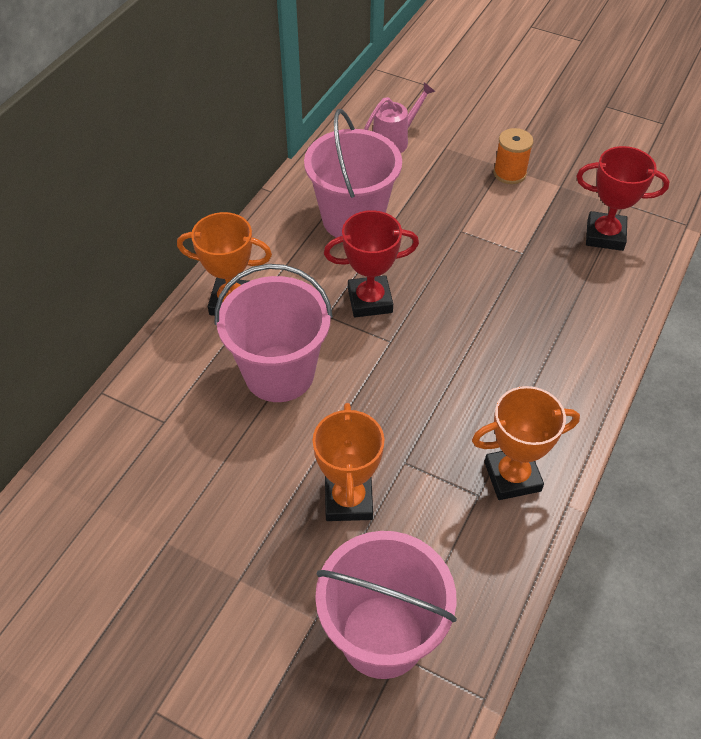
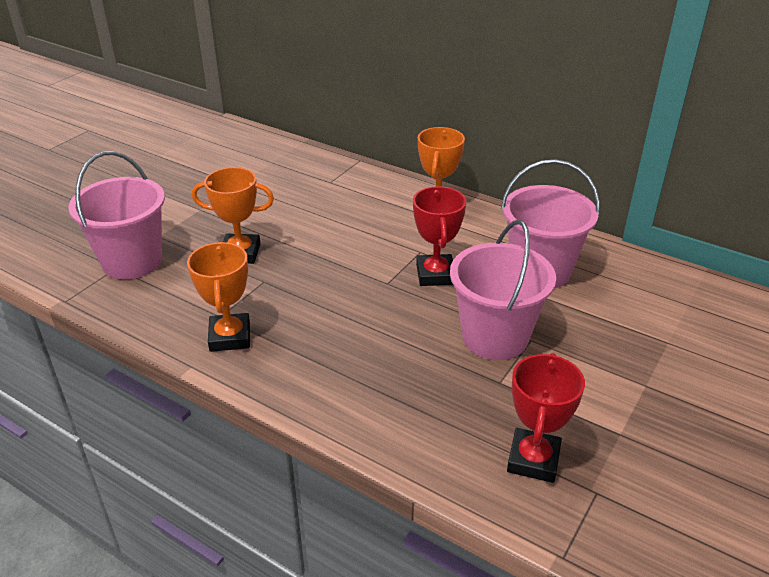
camera: 95 degrees right, 15 degrees down
pink bucket [215,264,333,402] -> pink bucket moved to [450,220,556,360]
pink watering can [364,83,435,153] -> none
orange spool [494,128,533,184] -> none

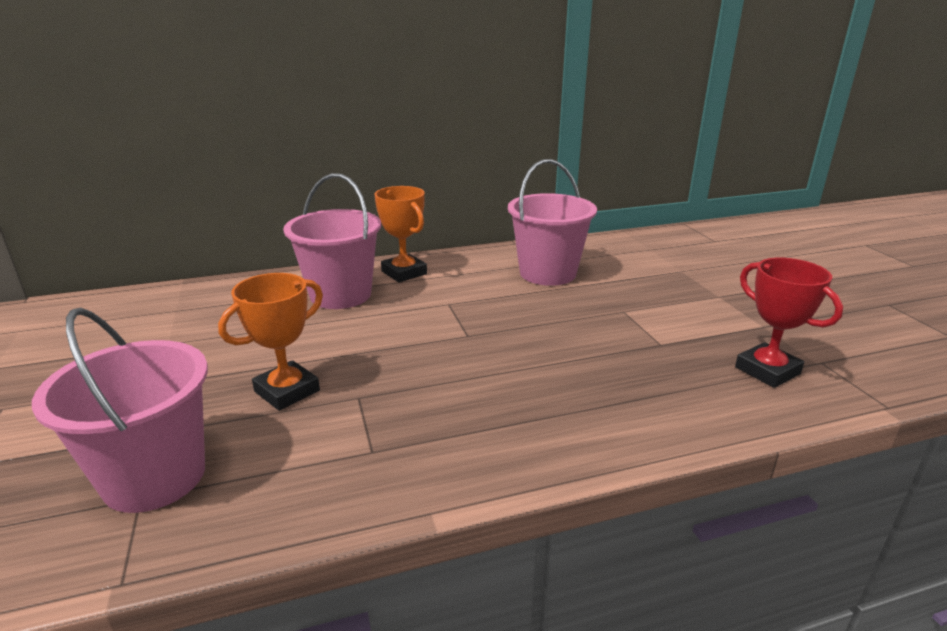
camera: 50 degrees left, 10 degrees down
orange trophy [187,242,250,352] -> none
red trophy [413,186,466,286] -> none
pink bucket [450,220,556,360] -> pink bucket moved to [283,173,381,309]

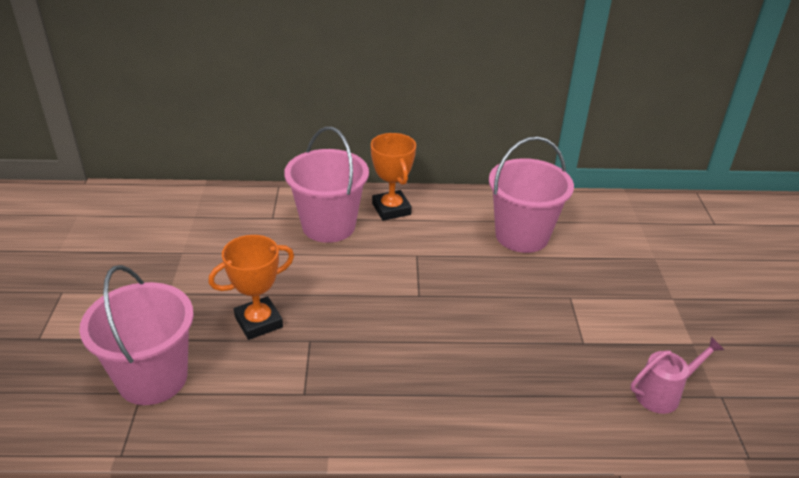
camera: 15 degrees right, 10 degrees up
red trophy [735,258,843,388] -> pink watering can [630,337,724,414]

